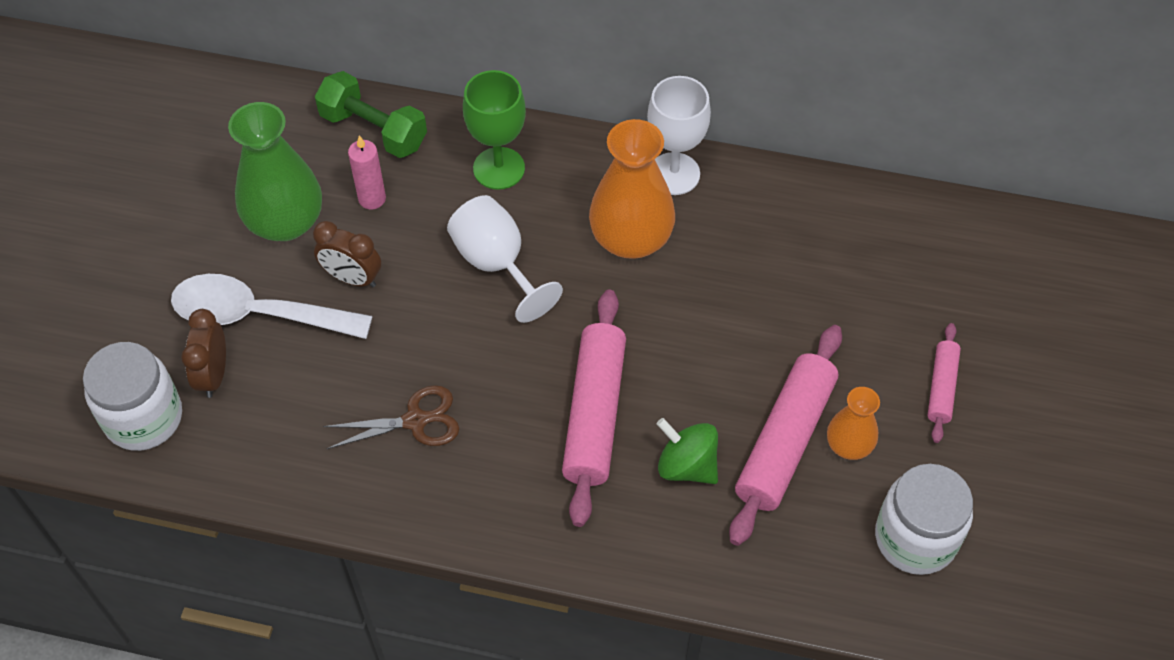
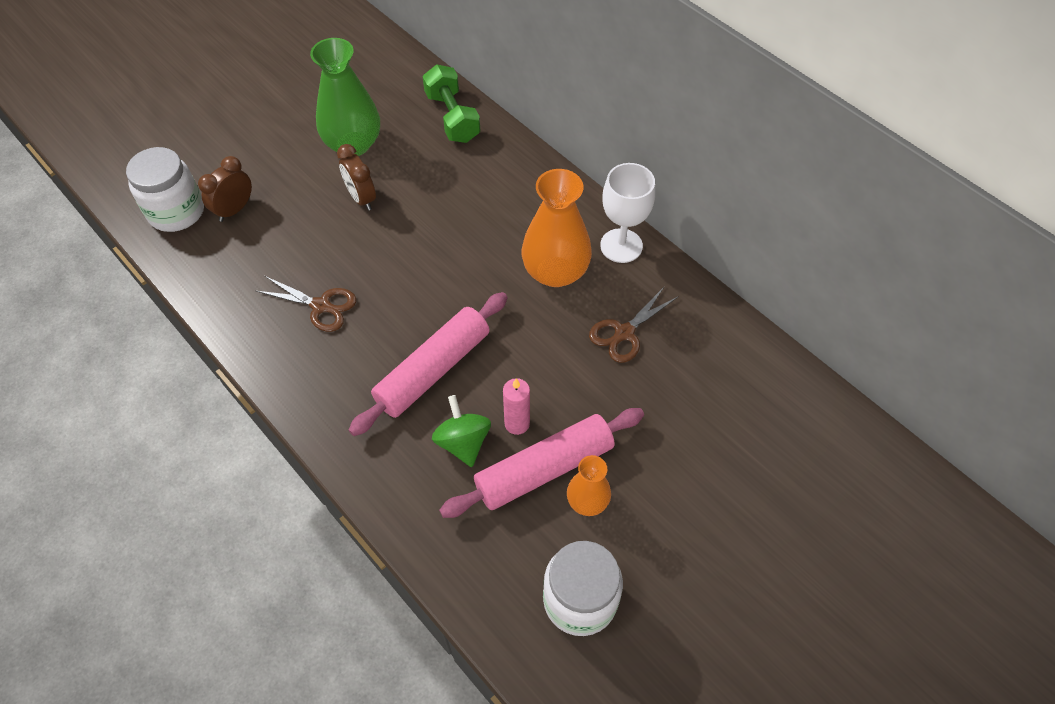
camera: 35 degrees right, 0 degrees up
white spoon [171,274,373,339] -> none
pink candle [348,135,386,209] -> pink candle moved to [503,378,530,435]
white goblet [447,195,563,323] -> none
green goblet [463,70,526,190] -> none
pink rolling pin [927,323,961,443] -> none
none -> brown scissors [589,286,679,363]

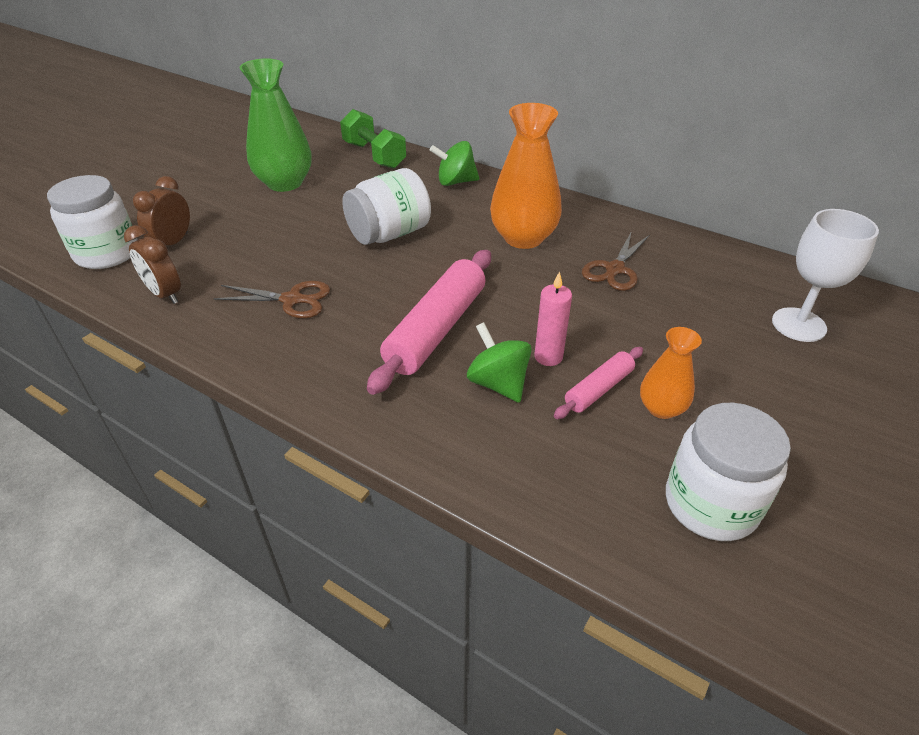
camera: 15 degrees left, 15 degrees down
brown clock [337,144,376,211] -> brown clock moved to [124,225,181,304]
pink rolling pin [439,408,644,518] -> pink rolling pin [554,347,643,419], size x0.53
white goblet [600,163,655,263] -> white goblet moved to [772,209,879,342]
none -> white jar [342,168,431,245]
none -> green spinning top [430,141,479,186]

